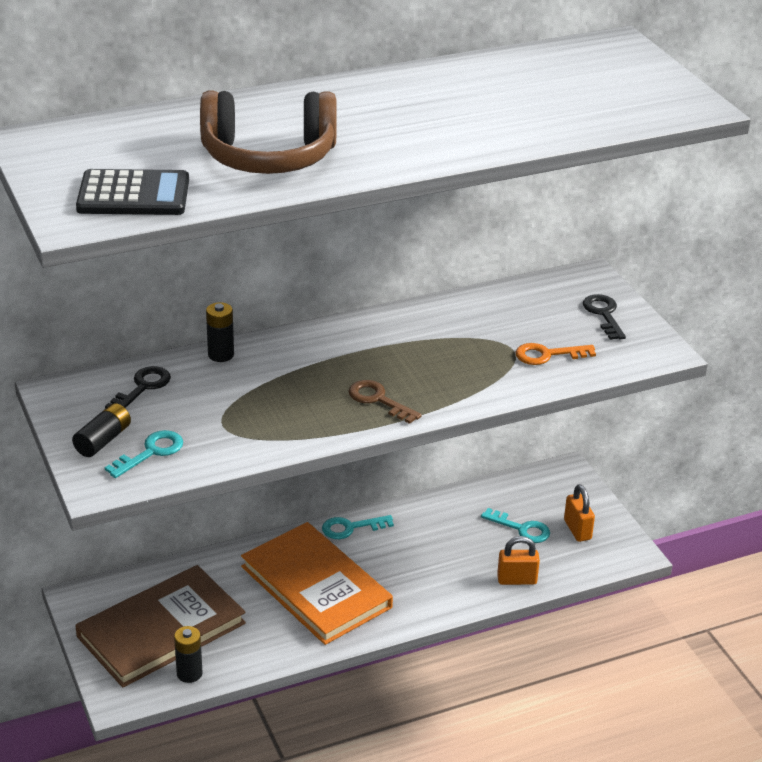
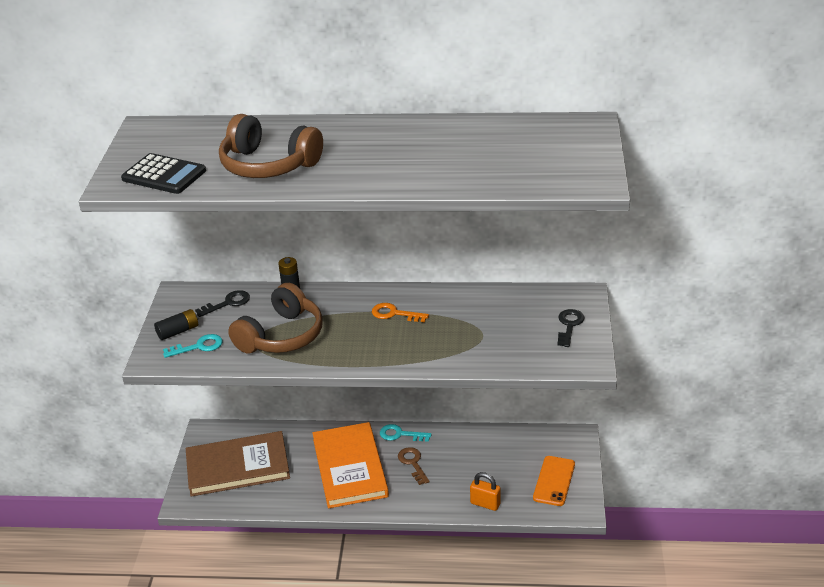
camera: 30 degrees right, 0 degrees up
black battery [174,626,203,683] -> none
brown key [348,380,422,424] -> brown key moved to [398,447,430,485]
turquoise key [481,508,550,543] -> none
orange key [516,343,596,365] -> orange key moved to [372,303,429,323]
orange padlock [564,484,595,542] -> orange phone [533,456,575,506]
none -> brown headphones [228,283,323,353]

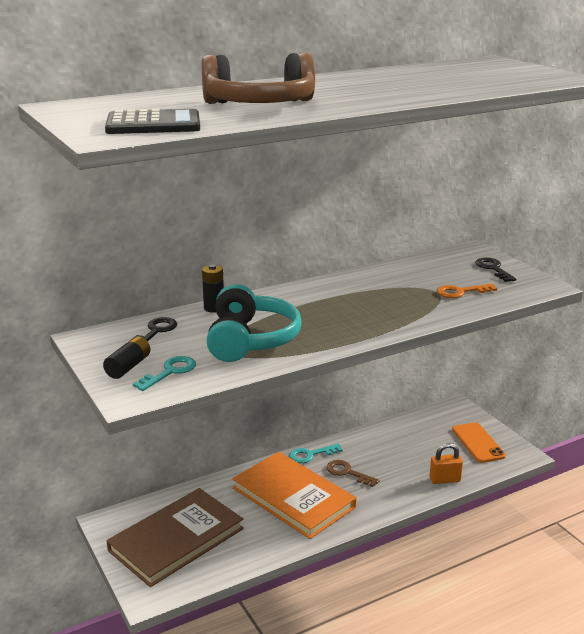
camera: 35 degrees left, 10 degrees down
brown headphones [228,283,323,353] -> turquoise headphones [207,284,302,362]
orange key [372,303,429,323] -> orange key moved to [437,284,497,298]

